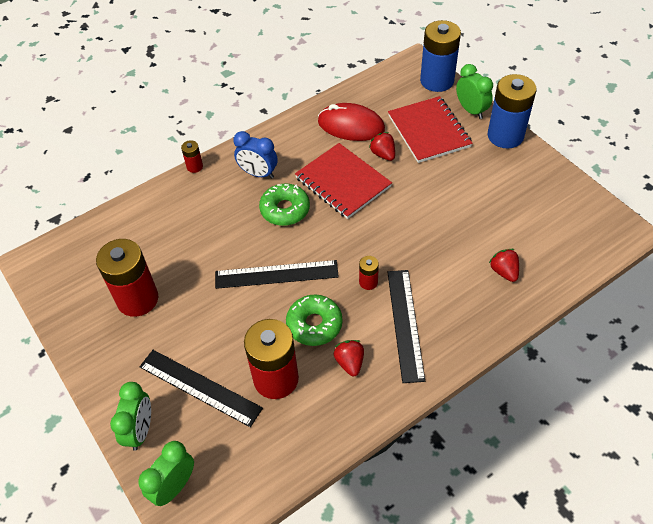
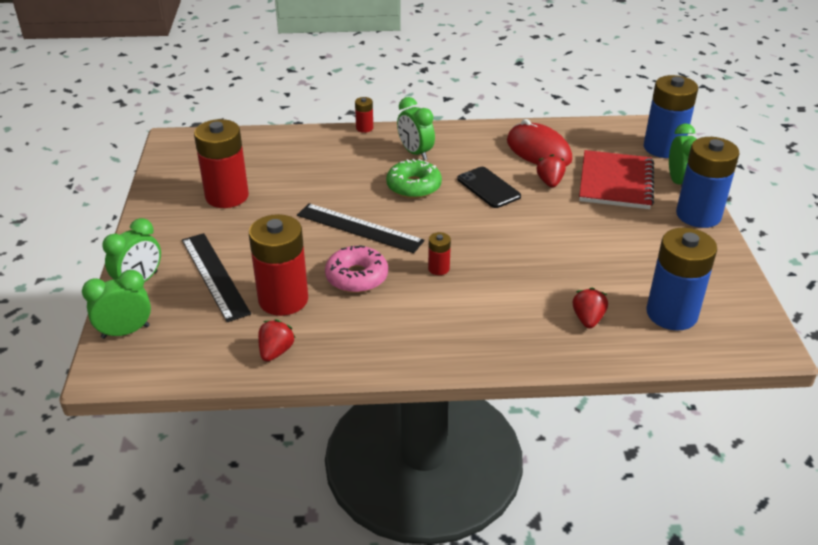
camera: 30 degrees right, 15 degrees down
blue clock [233,131,277,179] -> green clock [397,97,435,160]
green donut [286,295,343,346] -> pink donut [325,245,388,293]
red notebook [295,143,392,219] -> black phone [458,167,521,208]
red strawberry [334,340,364,376] -> red strawberry moved to [258,319,296,362]
black ruler [387,270,425,383] -> none
none -> blue battery [647,227,717,331]

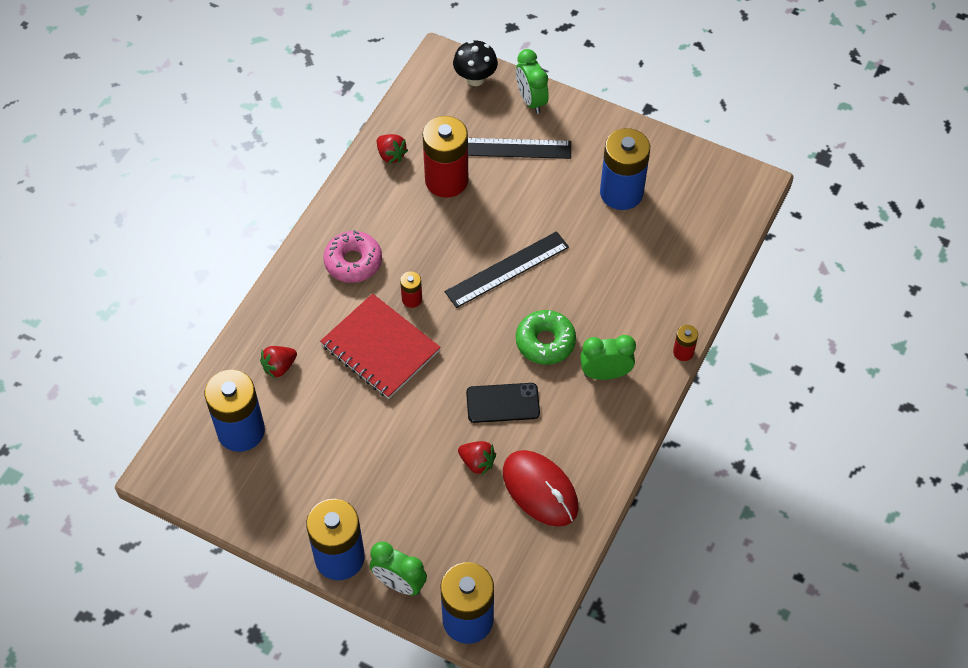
camera: 120 degrees right, 20 degrees up
green clock [82,270,151,339] -> black mushroom [453,40,498,86]
red battery [194,119,249,208] -> blue battery [600,128,650,210]
pink donut [325,245,388,293] -> pink donut moved to [323,230,382,283]
red mouse [507,119,572,166] -> red mouse turned 60 degrees clockwise [503,450,579,527]
red strawberry [573,287,608,329] -> red strawberry turned 105 degrees clockwise [260,346,297,379]
red notebook [579,150,654,209] -> red notebook moved to [320,293,441,399]

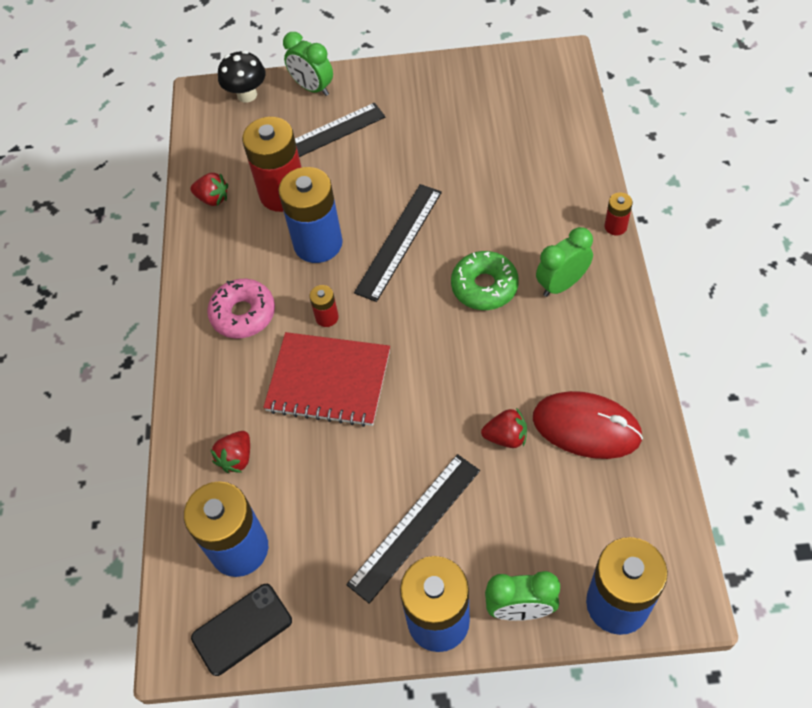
camera: 25 degrees left, 0 degrees up
black phone [466,383,540,423] -> black phone moved to [191,584,292,676]
blue battery [600,128,650,210] -> blue battery moved to [278,167,343,263]
none -> black ruler [346,454,480,604]

